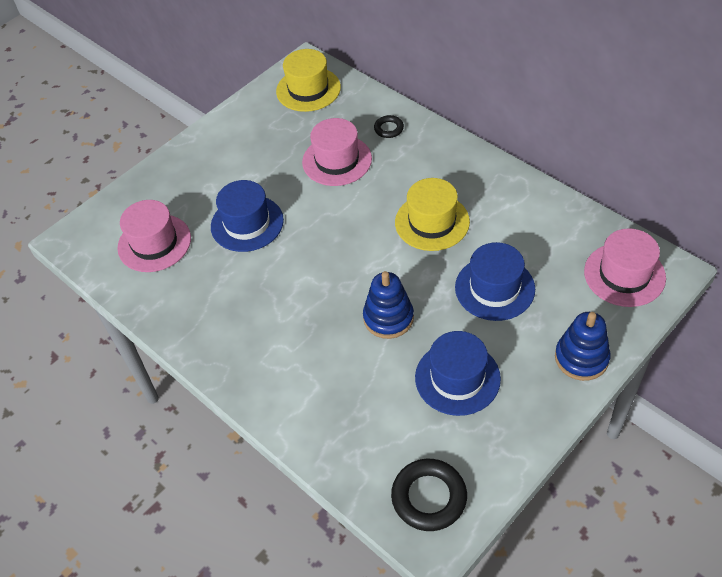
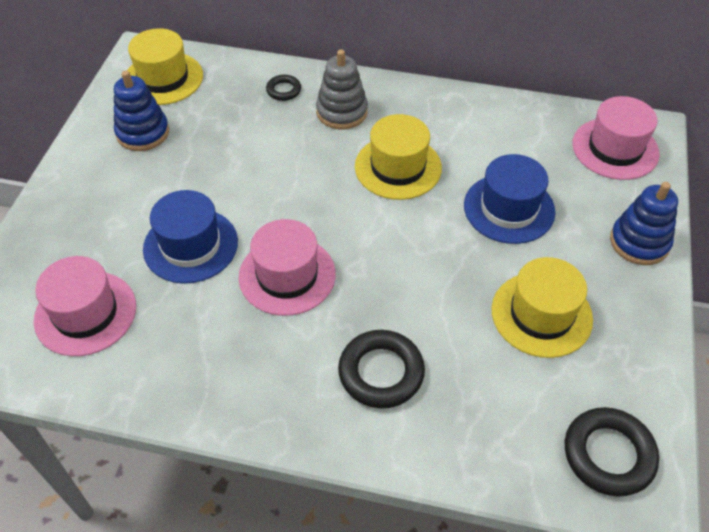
camera: 35 degrees left, 0 degrees up
pink hat [302,118,372,186] -> pink hat moved to [239,219,336,316]
blue stacking toy [363,271,414,339] -> blue stacking toy moved to [114,71,169,151]
blue hat [415,331,501,416] -> yellow hat [491,257,593,358]
none -> grey stacking toy [316,49,368,129]
none -> black ring [338,330,425,408]

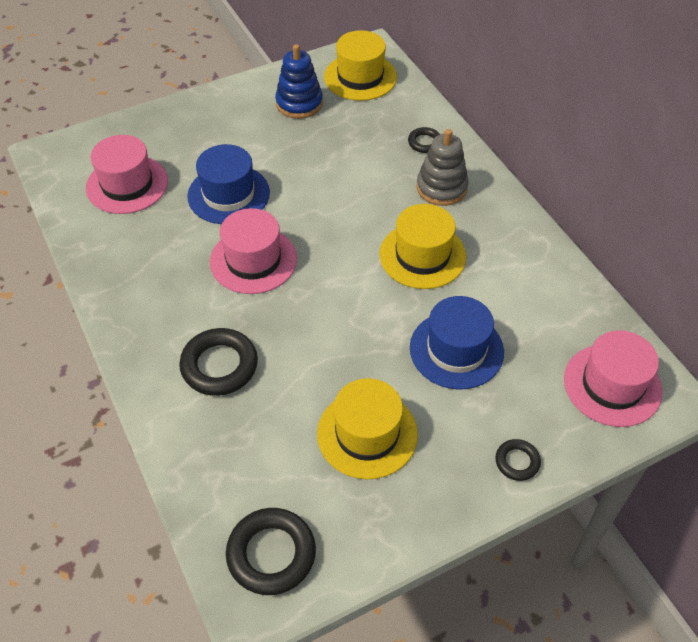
camera: 50 degrees right, 0 degrees up
blue stacking toy [610,182,678,265] -> black ring [495,439,541,481]

